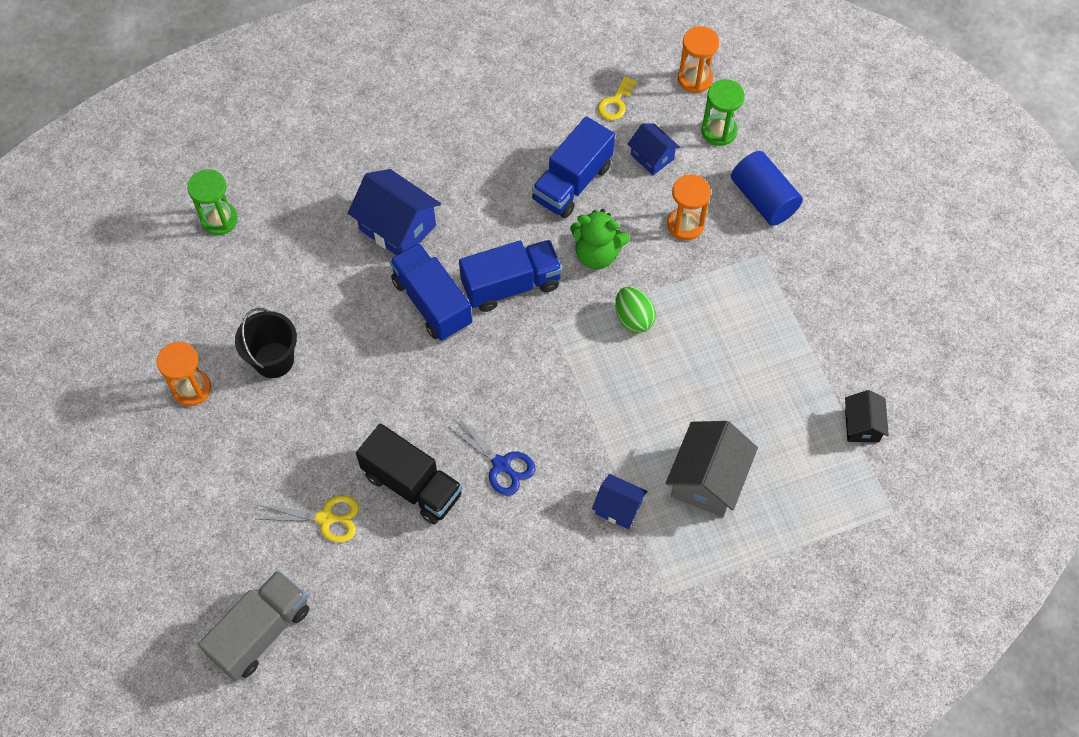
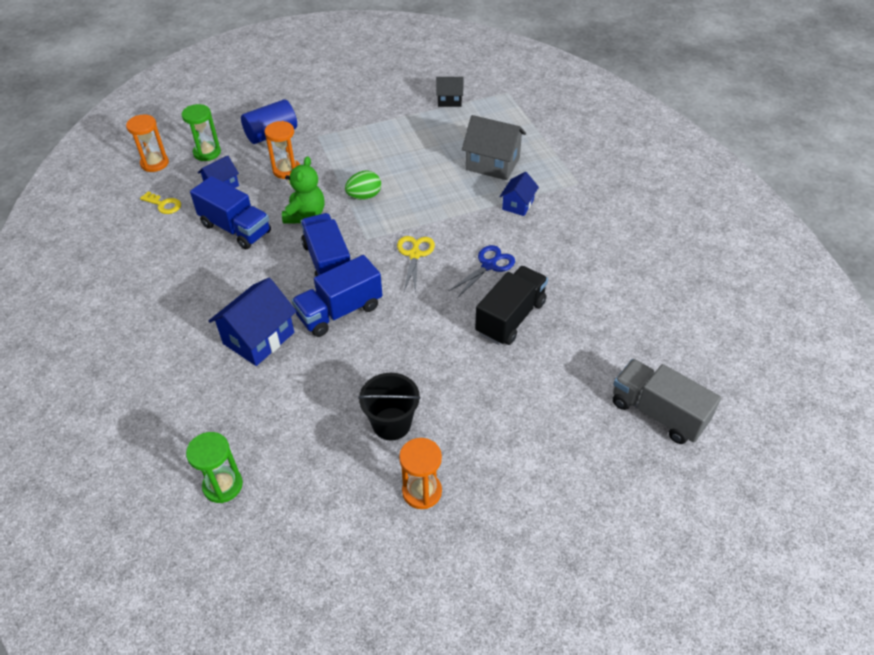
camera: 90 degrees left, 15 degrees down
yellow scissors [256,495,359,542] -> yellow scissors moved to [397,236,435,294]

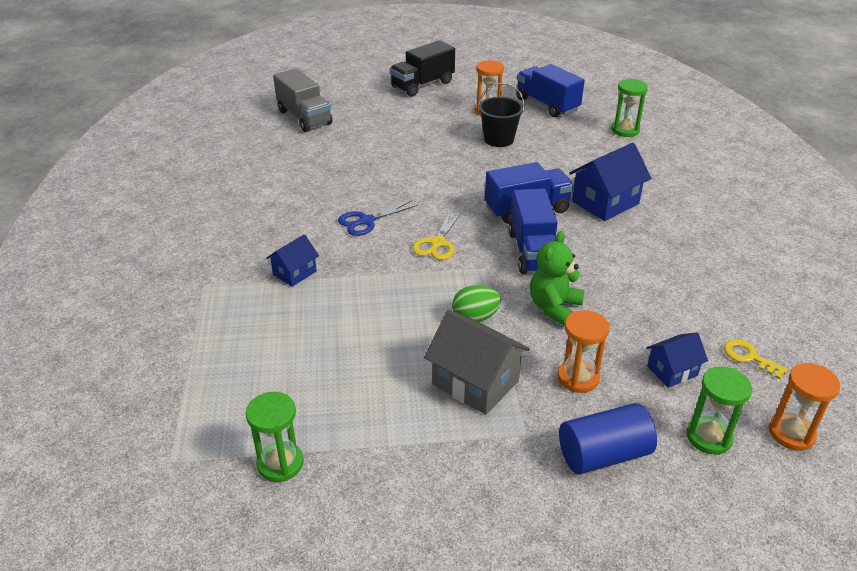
camera: 165 degrees left, 10 degrees down
blue truck [190,176,271,249] -> blue truck moved to [516,64,585,117]
black house [436,77,463,107] -> green hourglass [246,392,304,482]
grey house [462,115,526,180] -> grey house moved to [424,310,530,415]
black truck [475,266,548,345] -> black truck moved to [390,40,455,97]

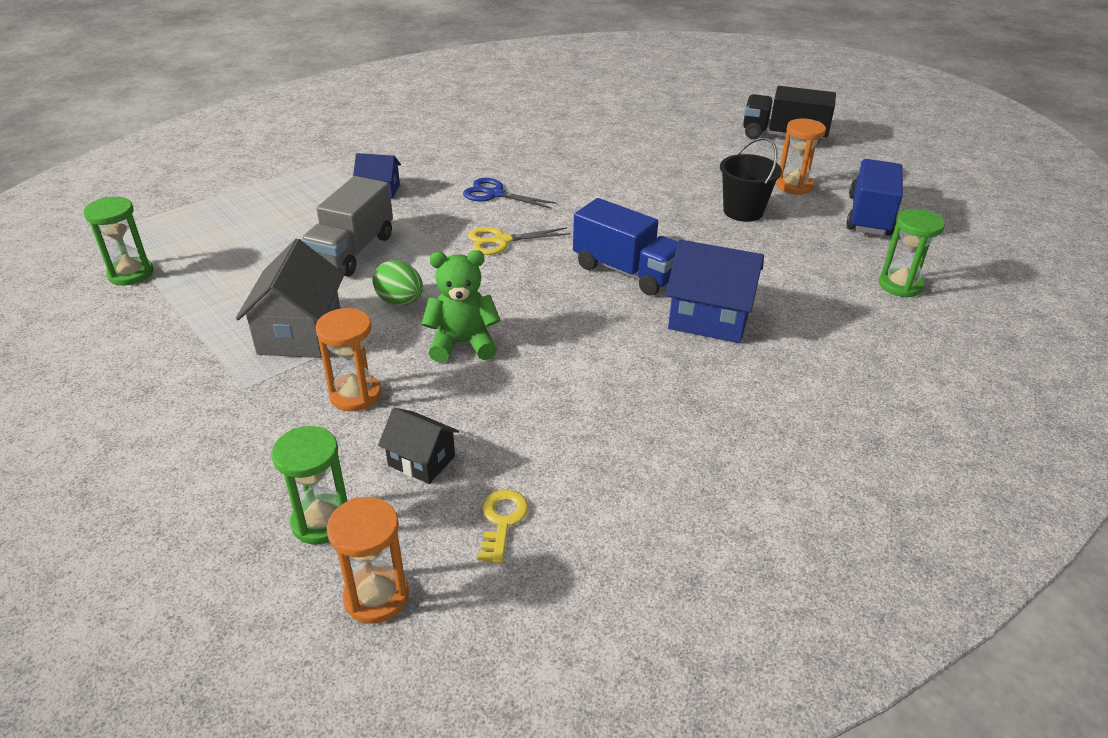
camera: 55 degrees right, 0 degrees up
grey truck [273,68,332,132] -> grey truck moved to [301,176,393,276]
blue truck [508,188,558,274] -> none
blue cylinder [559,403,657,474] -> none
blue house [646,332,708,388] -> black house [378,408,459,484]

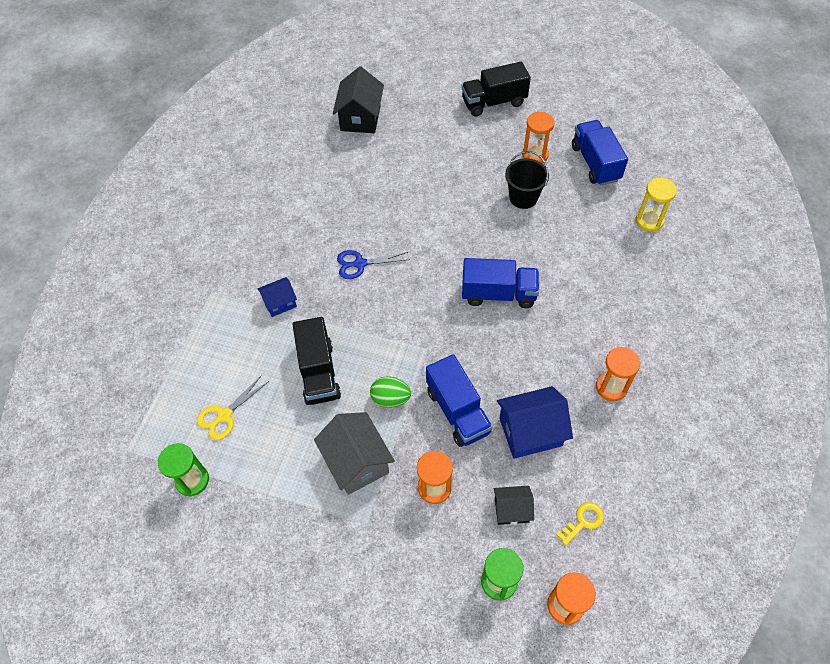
camera: 30 degrees left, 20 degrees up
grey truck [301,176,393,276] -> black truck [292,317,341,405]
green teddy bear [422,250,500,363] -> blue truck [426,354,493,447]
yellow scissors [468,227,571,255] -> yellow scissors moved to [197,375,269,440]
yellow key [477,490,529,564] -> yellow key turned 75 degrees clockwise [556,502,604,545]
blue house [666,240,764,343] -> blue house moved to [497,386,573,459]
green hourglass [879,209,945,298] -> yellow hourglass [636,178,677,232]
none -> black house [333,66,384,133]
none -> orange hourglass [596,347,640,401]

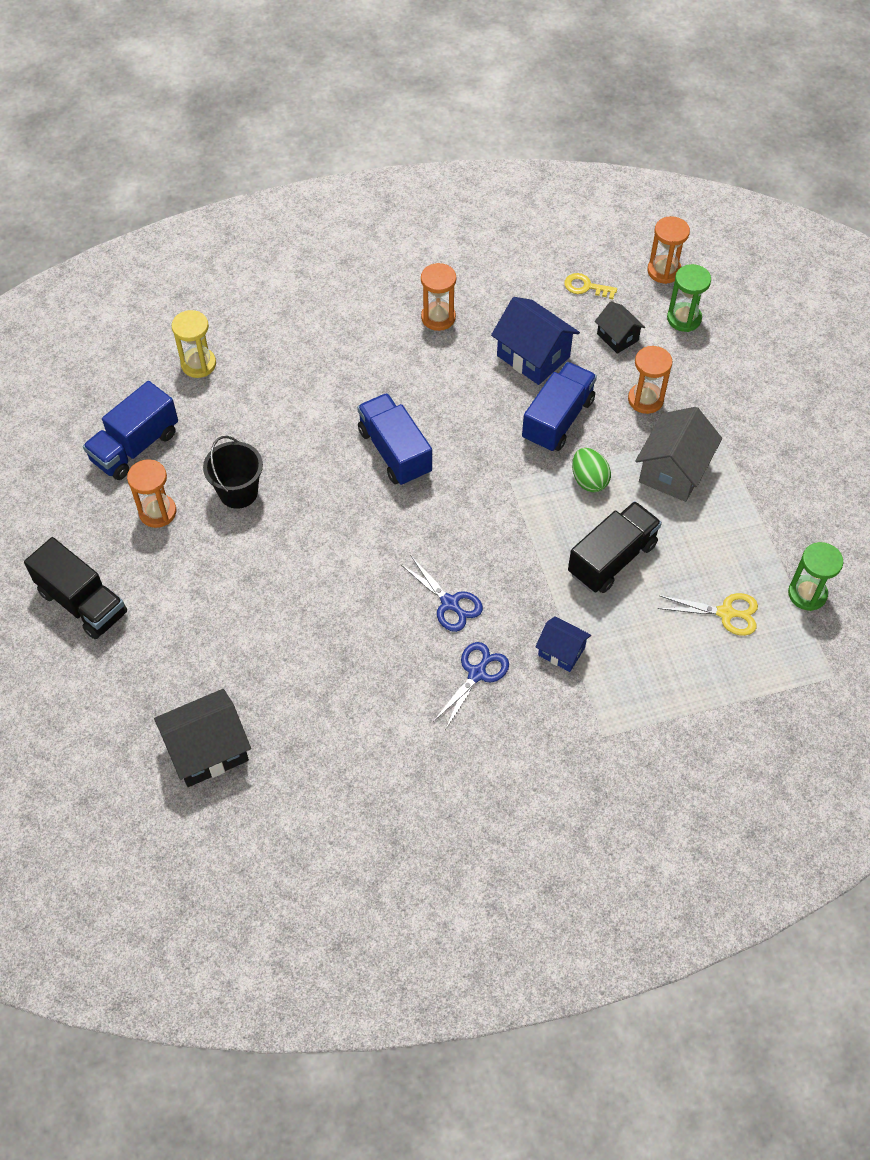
camera: 125 degrees left, 0 degrees up
none -> blue scissors [433,642,509,730]

